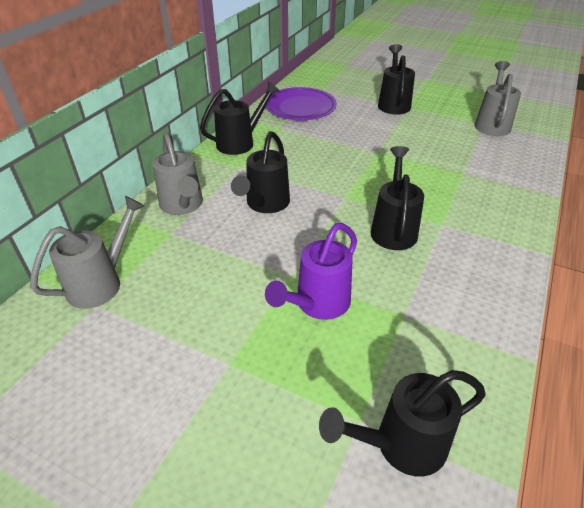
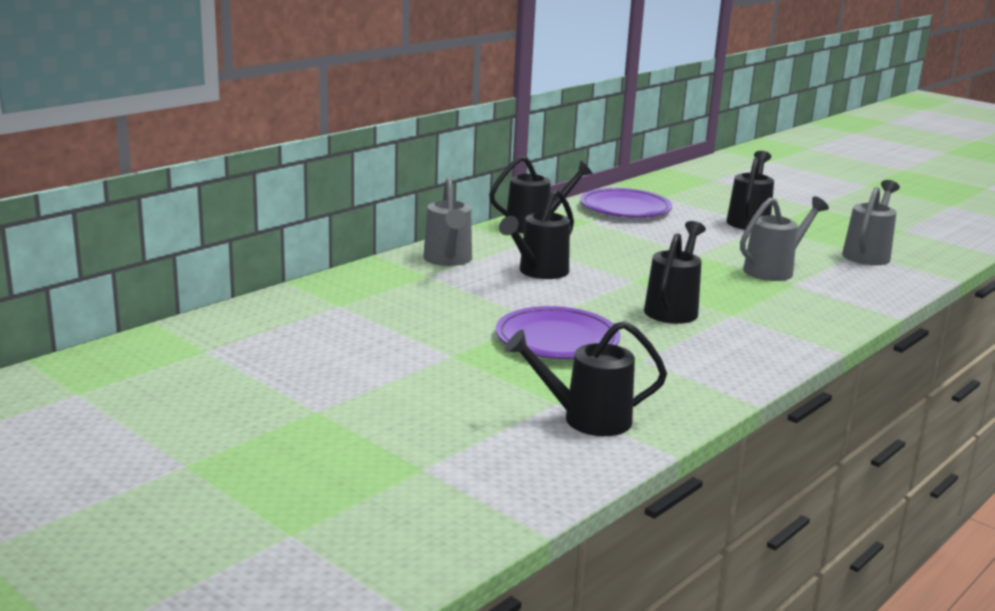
camera: 15 degrees right, 20 degrees down
grey watering can [30,196,144,309] -> grey watering can moved to [740,196,829,281]
purple watering can [265,223,357,320] -> purple plate [496,306,620,359]

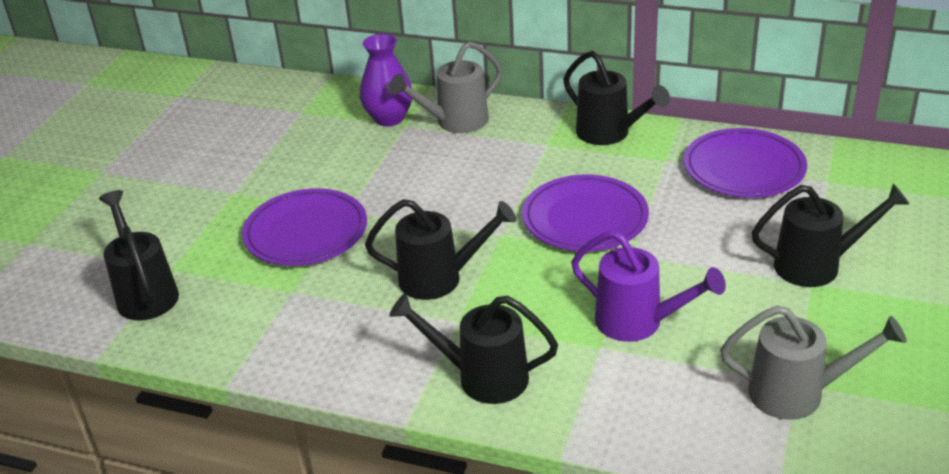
camera: 70 degrees right, 15 degrees up
black watering can [499,189,574,279] -> black watering can moved to [389,293,558,404]
grey watering can [740,196,829,281] -> purple watering can [571,230,726,342]
none -> purple vase [360,34,412,126]
none -> purple plate [522,175,649,251]

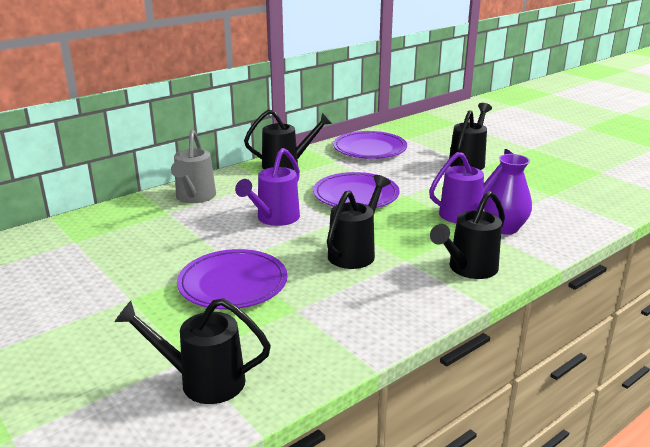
camera: 60 degrees left, 10 degrees down
purple vase [360,34,412,126] -> purple vase moved to [484,154,532,235]
grey watering can [720,306,907,420] -> none
none -> purple watering can [235,148,300,226]

